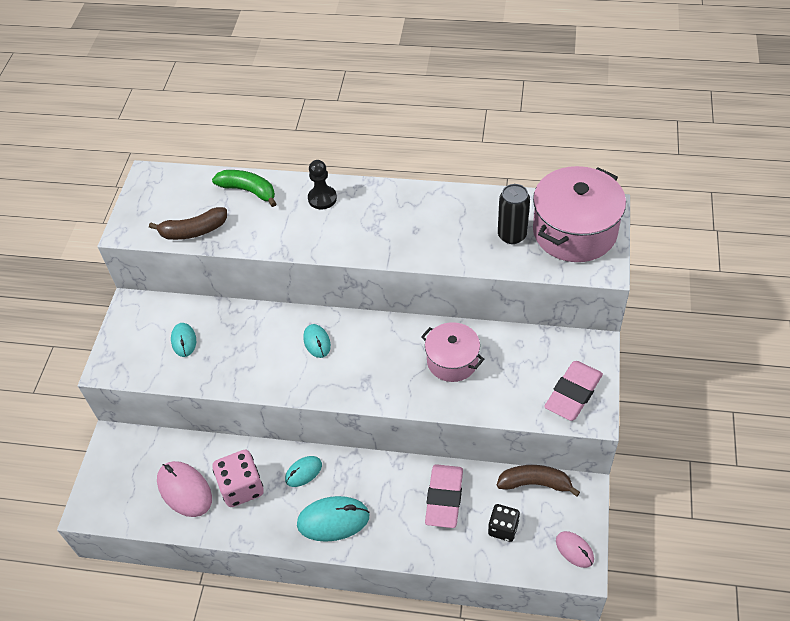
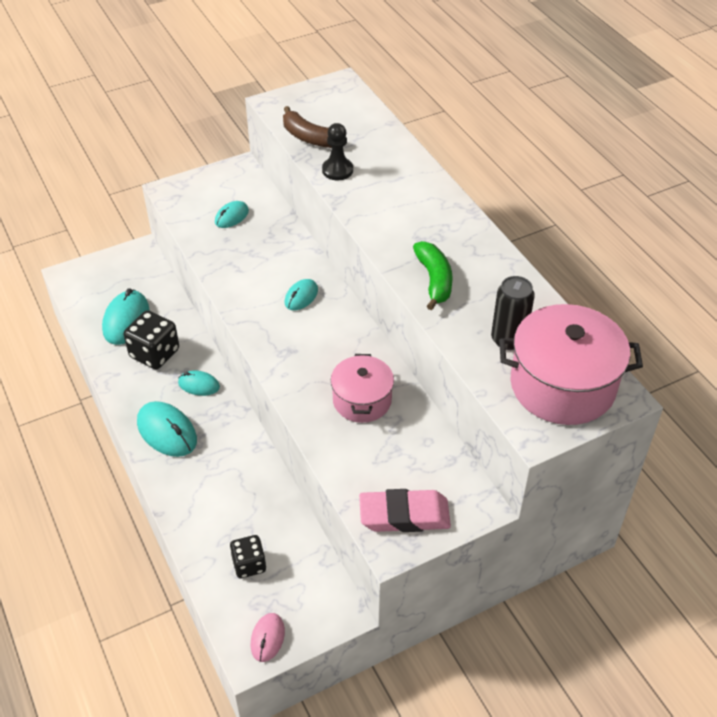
camera: 50 degrees right, 5 degrees down
pink mouse [157,461,212,517] -> turquoise mouse [102,288,149,345]
green banana [212,170,277,207] -> green banana moved to [413,241,453,310]
pink dice [213,450,264,507] -> black dice [124,310,179,369]
black pawn [308,160,337,209] -> black pawn moved to [322,123,353,180]
pink eraser [425,464,463,528] -> none
brown banana [497,465,580,497] -> none

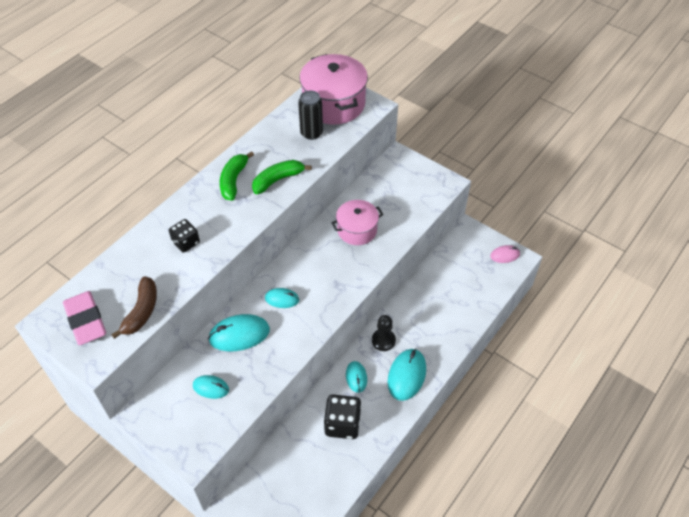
camera: 115 degrees left, 5 degrees up
turquoise mouse [102,288,149,345] -> turquoise mouse moved to [208,314,270,351]
black dice [230,535,266,578] -> black dice moved to [169,219,200,253]
black pawn [322,123,353,180] -> black pawn moved to [372,315,396,351]
pink eraser [359,489,451,532] -> pink eraser moved to [63,291,106,345]
none -> green banana [220,151,254,201]

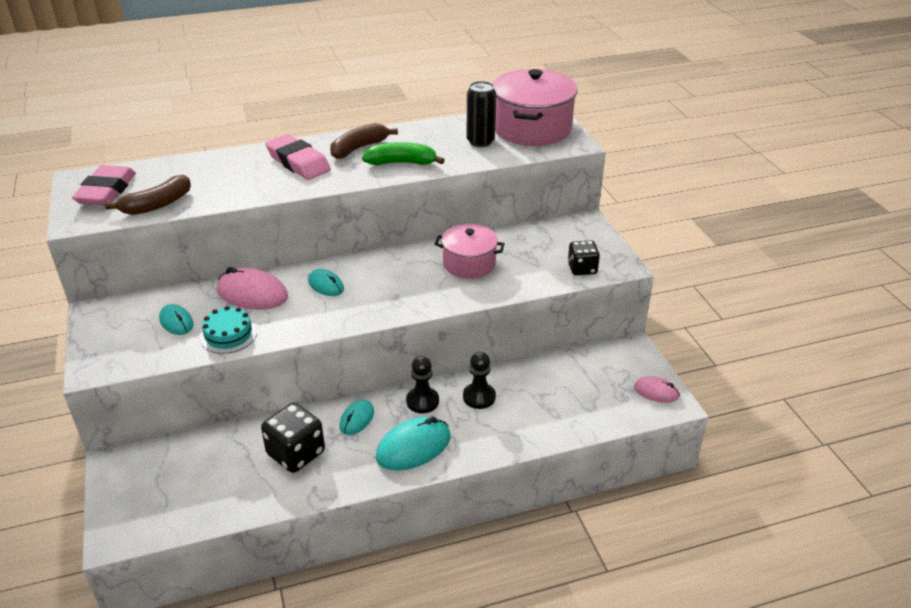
camera: 35 degrees right, 15 degrees down
black dice [169,219,200,253] -> black dice moved to [568,240,600,275]
turquoise mouse [208,314,270,351] -> pink mouse [217,267,288,310]
green banana [220,151,254,201] -> brown banana [330,123,398,159]
none -> turquoise cake [200,306,257,354]
none -> pink eraser [265,134,331,180]
none -> black pawn [463,352,496,409]

